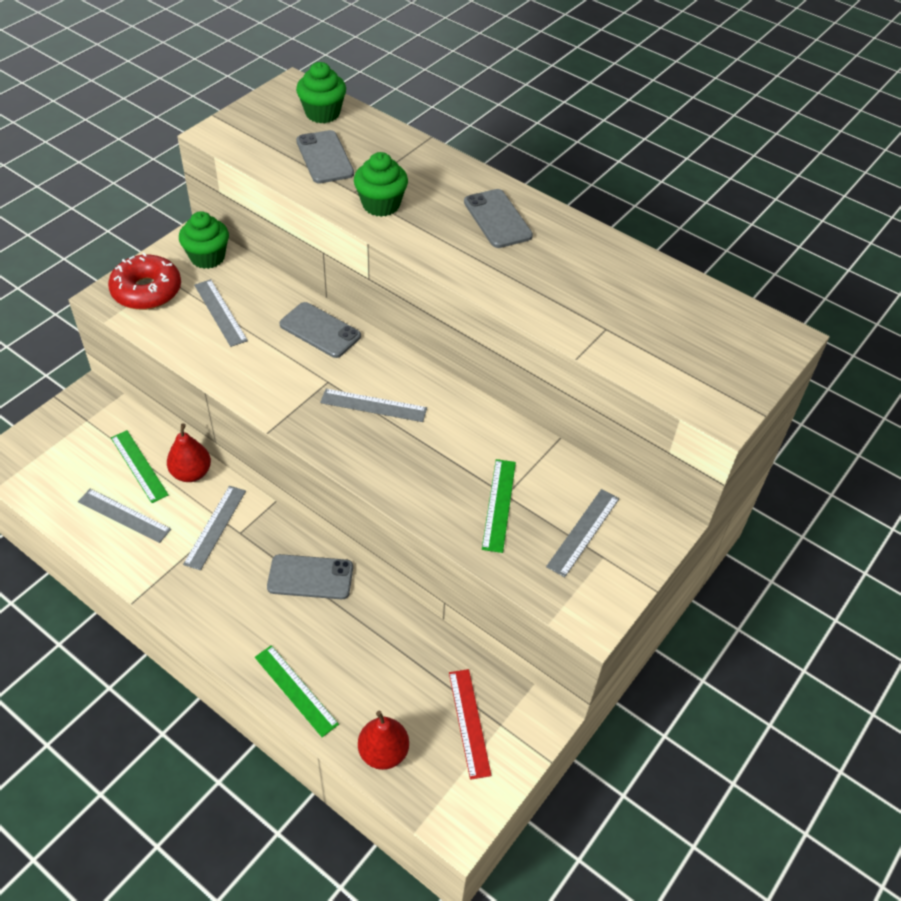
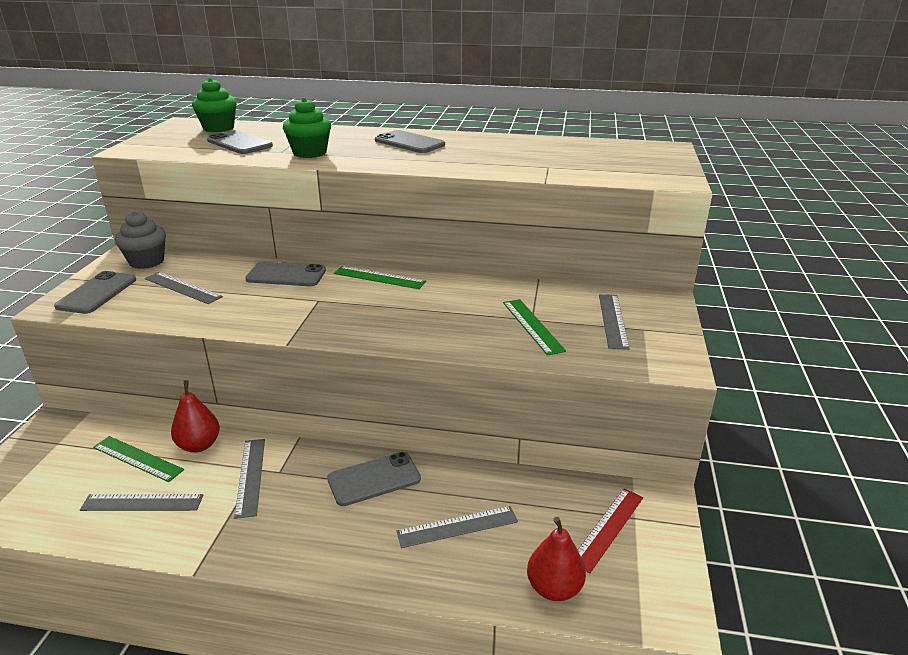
camera: 25 degrees left, 20 degrees down
red donut [108,253,181,310] -> grey phone [54,271,136,314]
green cupcake [179,211,229,269] -> grey cupcake [115,211,166,269]
green ruler [255,645,339,737] -> green ruler moved to [334,266,426,289]
grey ruler [320,389,427,422] -> grey ruler moved to [396,506,518,548]
red ruler [449,669,492,780] -> red ruler turned 75 degrees clockwise [578,489,643,573]

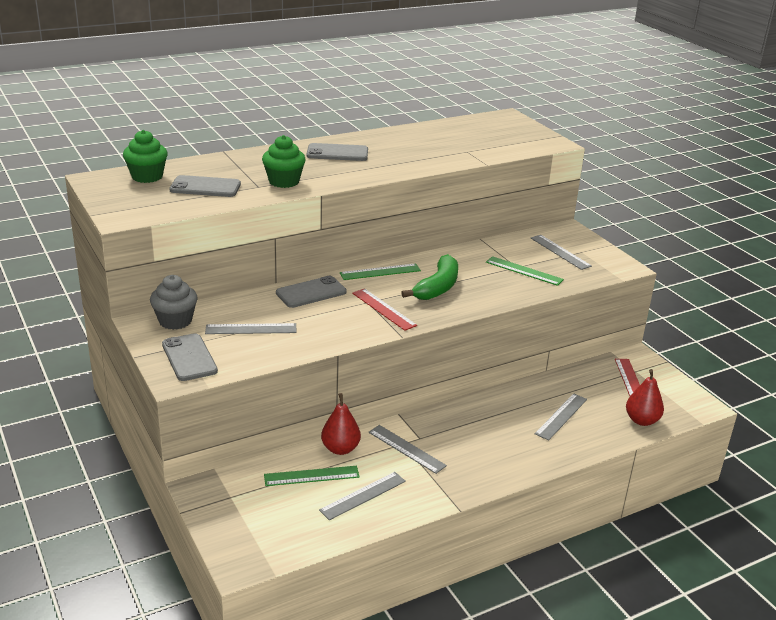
camera: 40 degrees left, 0 degrees up
grey phone [327,452,421,506] -> none
none -> red ruler [352,288,417,331]
none -> green banana [401,254,458,300]

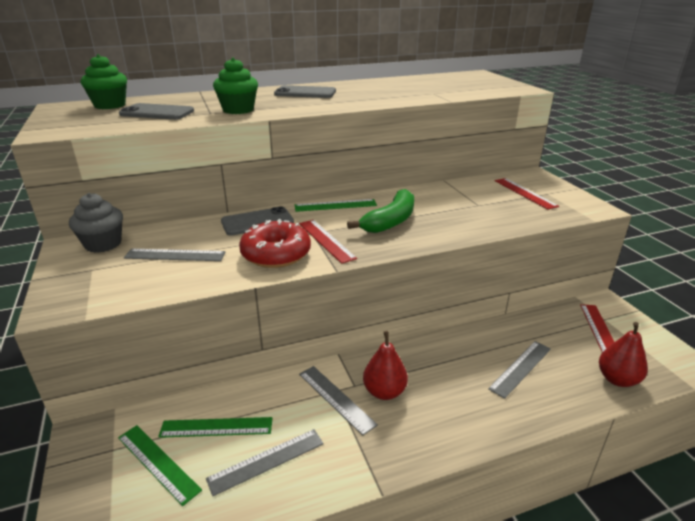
camera: 10 degrees right, 0 degrees up
grey phone [162,333,218,381] -> none
red pear [321,393,361,455] -> red pear moved to [363,331,408,400]
green ruler [486,256,564,286] -> green ruler moved to [118,425,202,506]
grey ruler [531,235,592,270] -> red ruler [495,178,559,210]
none -> red donut [239,219,311,268]

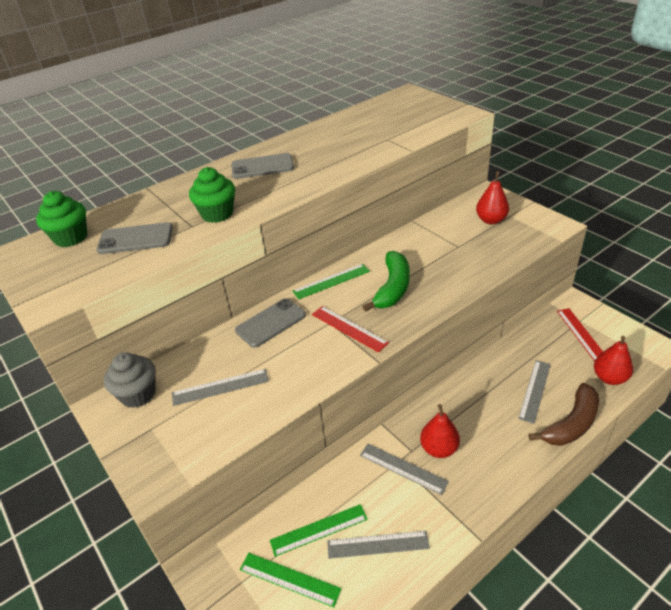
camera: 15 degrees left, 10 degrees up
grey ruler [206,429,324,496] -> grey ruler turned 45 degrees clockwise [327,531,430,559]
red donut [239,219,311,268] -> none
red ruler [495,178,559,210] -> red pear [476,171,509,224]
none -> brown banana [529,383,599,446]

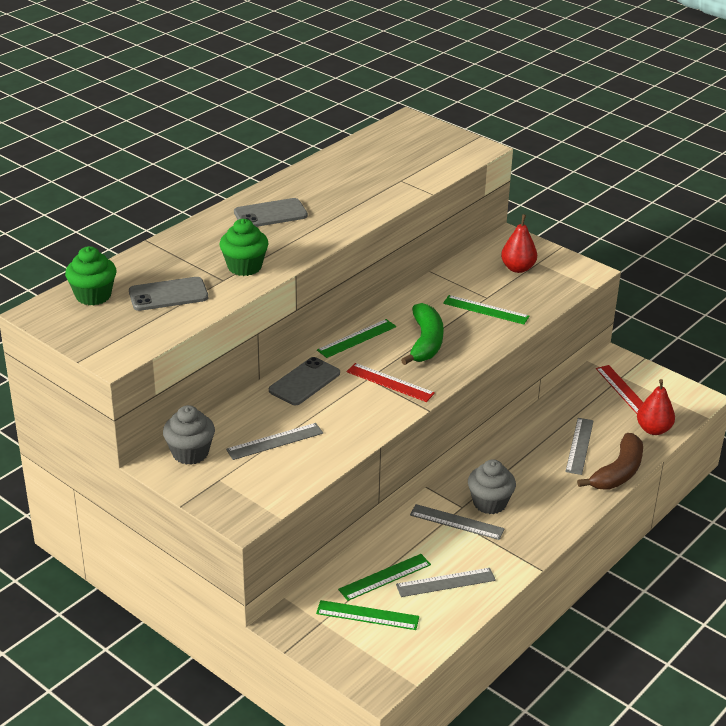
camera: 15 degrees left, 5 degrees down
red pear [420,404,460,458] -> grey cupcake [468,459,516,514]
none -> green ruler [443,295,529,324]

